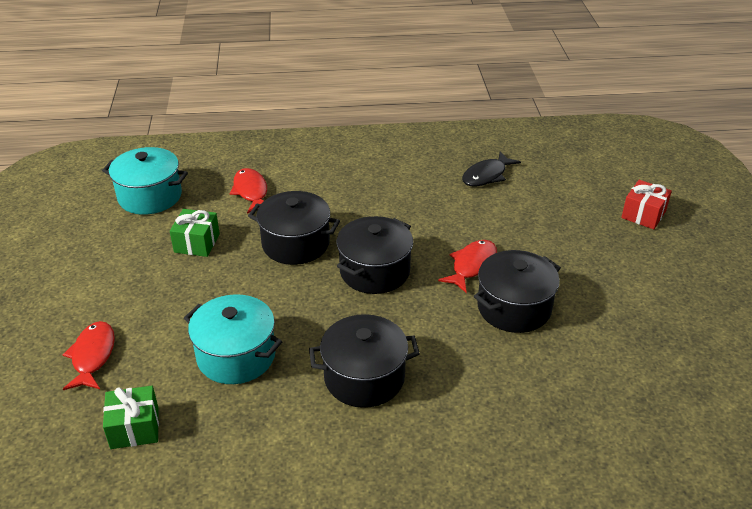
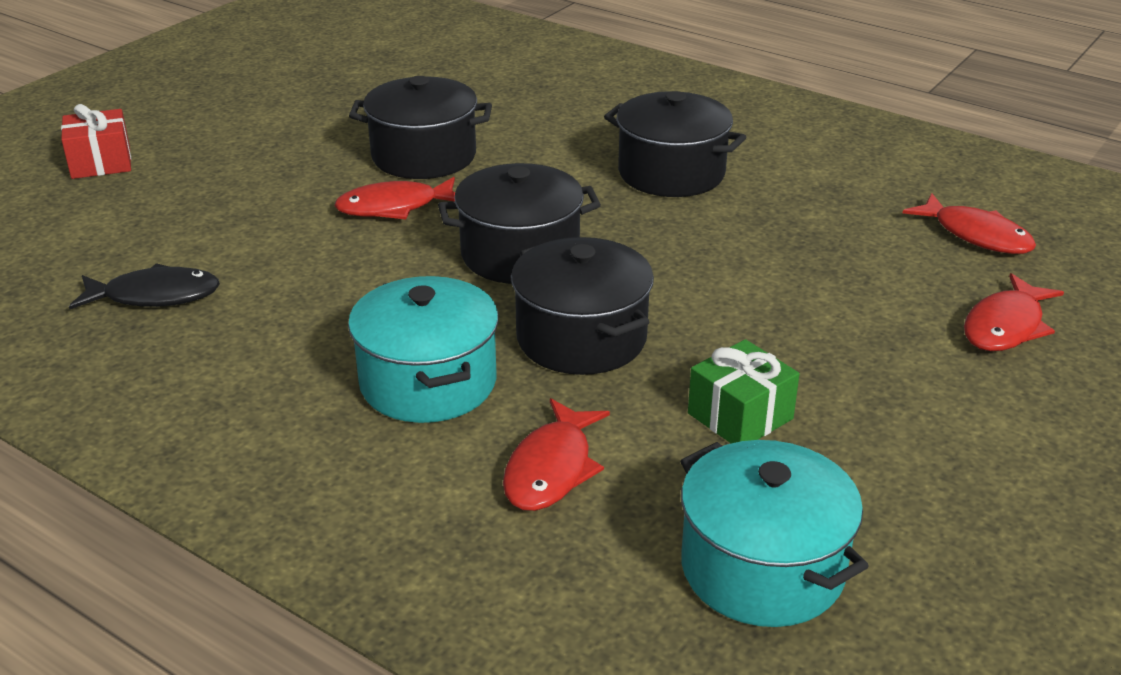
camera: 140 degrees left, 5 degrees down
green gift [103,386,159,449] -> red fish [903,193,1036,254]
turquoise pot [184,294,282,384] -> turquoise pot moved to [348,276,499,423]

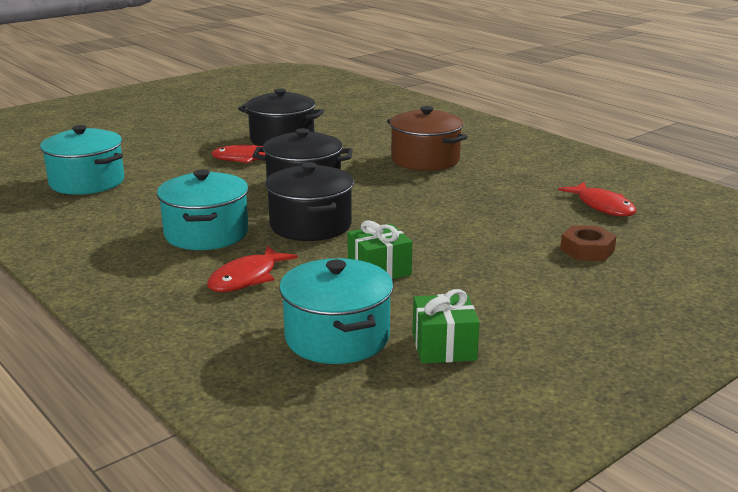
camera: 15 degrees right, 10 degrees down
red gift [61,104,131,179] -> none
black fish [69,263,220,309] -> turquoise pot [40,125,124,195]
black pot [604,91,746,197] -> brown pot [387,106,468,171]
red fish [964,273,1064,351] -> brown nut [560,225,617,261]
none -> green gift [413,289,480,364]

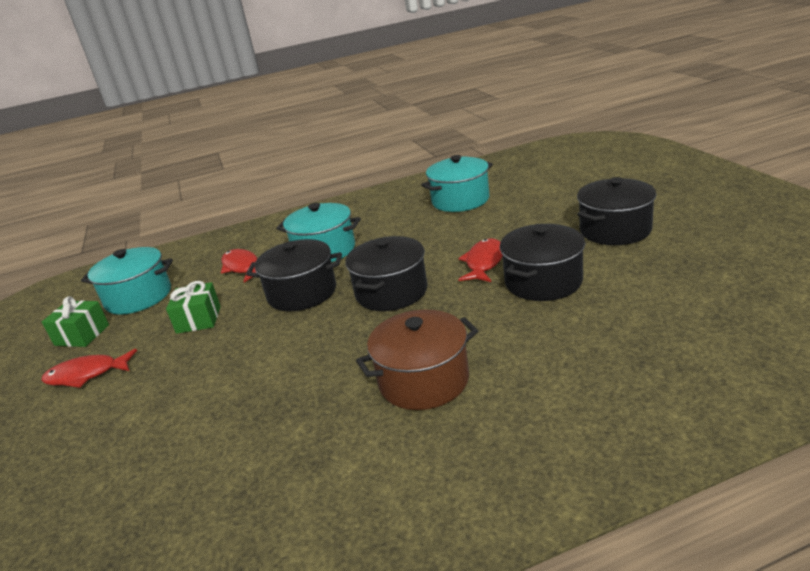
camera: 115 degrees right, 5 degrees up
red fish [558,182,636,216] -> red fish moved to [41,349,137,388]
brown nut [560,225,617,261] -> none
none -> black pot [577,177,657,245]

